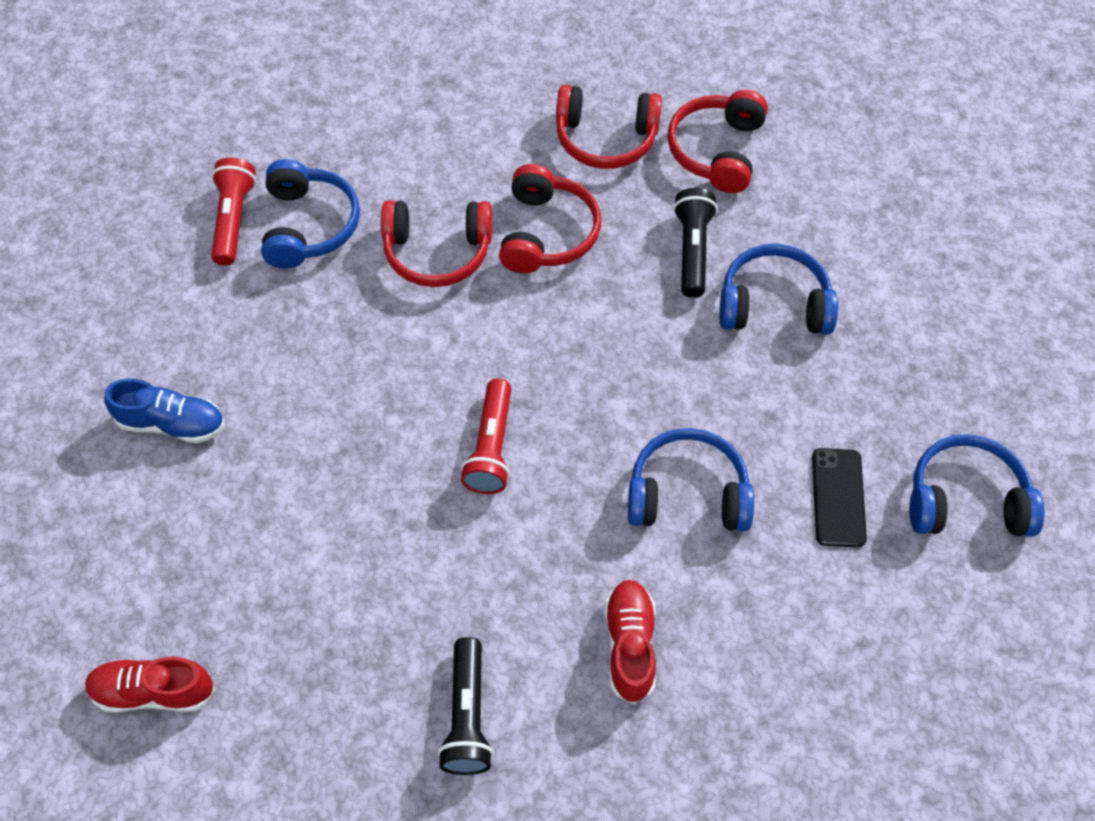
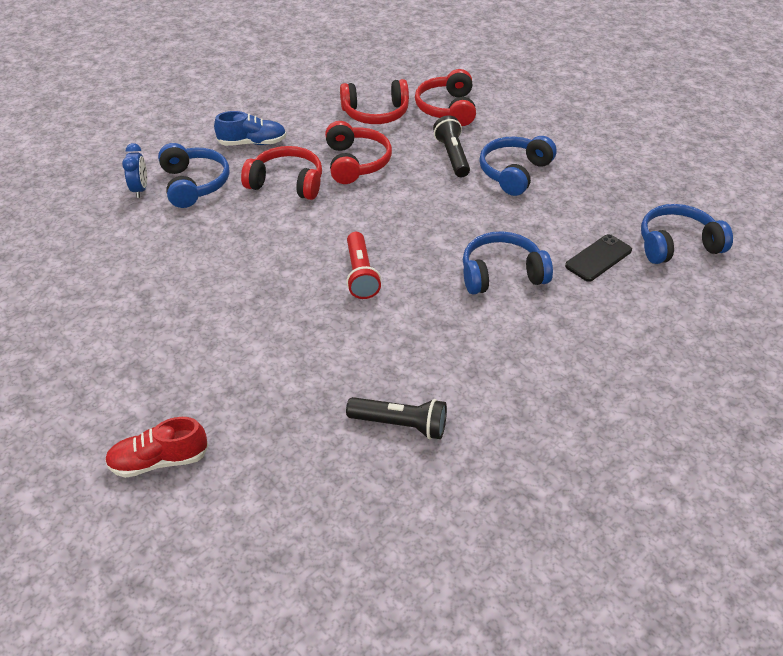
camera: 15 degrees left, 15 degrees down
blue shoe [104,379,225,443] -> blue shoe moved to [214,111,287,146]
red flashlight [211,158,256,266] -> blue clock [122,143,147,198]
red headphones [381,201,492,287] -> red headphones turned 150 degrees counterclockwise [241,146,322,200]
black flashlight [438,637,493,775] -> black flashlight turned 60 degrees counterclockwise [346,397,447,439]
red shoe [604,580,656,705] -> none
blue headphones [719,244,838,334] -> blue headphones turned 45 degrees counterclockwise [479,136,557,196]
black phone [812,448,867,547] -> black phone turned 60 degrees clockwise [565,234,632,282]

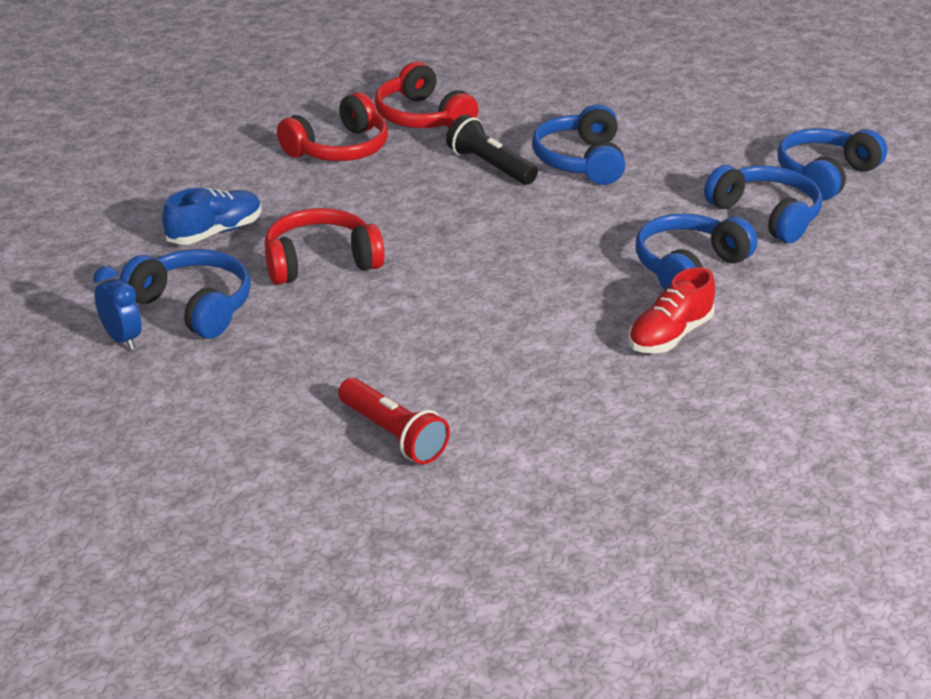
camera: 35 degrees left, 10 degrees down
red shoe [105,417,208,478] -> red shoe moved to [628,267,715,353]
red headphones [325,121,392,184] -> none
red flashlight [346,232,381,299] -> red flashlight moved to [338,378,450,464]
black flashlight [346,397,447,439] -> none
black phone [565,234,632,282] -> blue headphones [704,165,822,243]

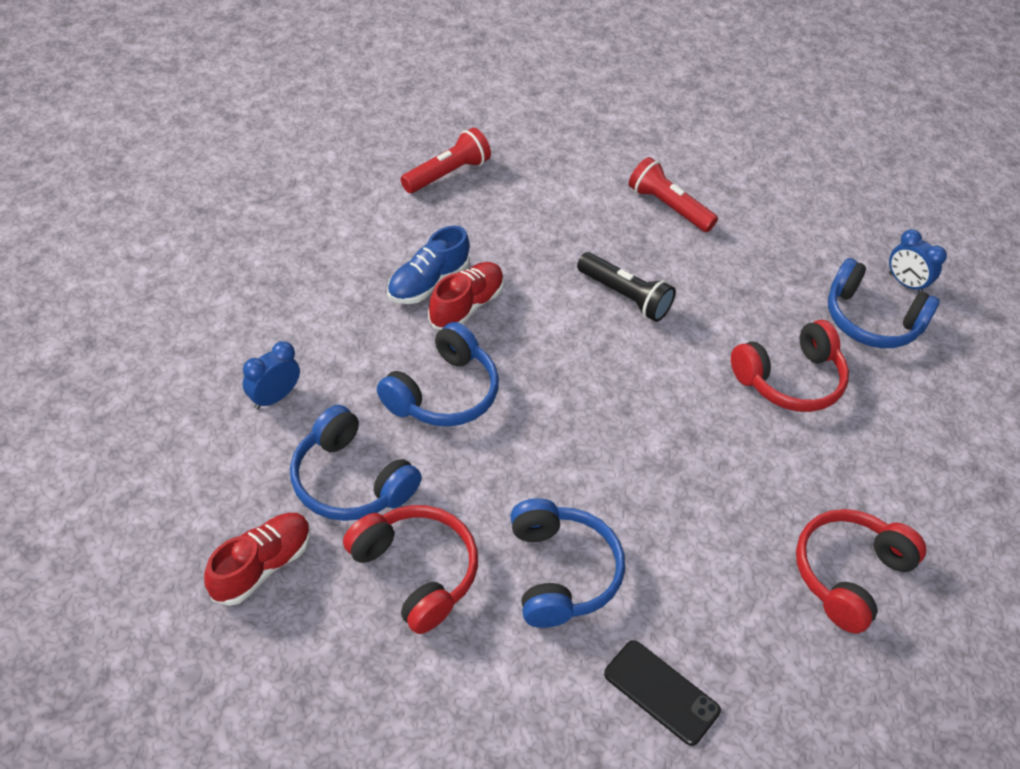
camera: 170 degrees right, 15 degrees up
blue shoe [162,188,262,245] -> blue shoe moved to [387,226,469,304]
red headphones [374,62,478,128] -> red headphones moved to [343,505,478,634]
black flashlight [446,115,538,185] -> black flashlight moved to [577,252,676,322]
blue headphones [777,128,887,200] -> red shoe [204,513,311,606]
none -> blue clock [243,341,300,410]
none -> red flashlight [401,128,491,193]
none -> black phone [604,640,721,746]

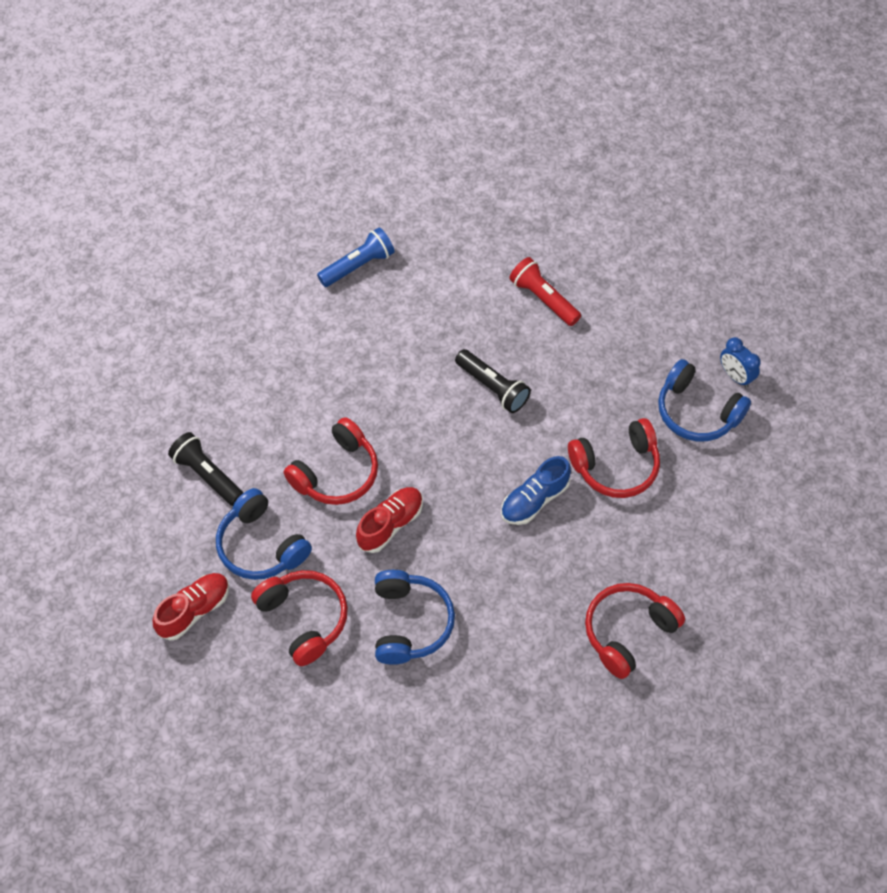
camera: 10 degrees right, 10 degrees up
blue clock [243,341,300,410] -> black flashlight [168,432,243,506]
blue headphones [377,322,499,427] -> red headphones [284,417,378,505]
blue shoe [387,226,469,304] -> blue shoe moved to [501,456,571,525]
red flashlight [401,128,491,193] -> blue flashlight [317,228,395,287]
red shoe [428,262,504,330] -> red shoe moved to [356,487,423,553]
black phone [604,640,721,746] -> none

